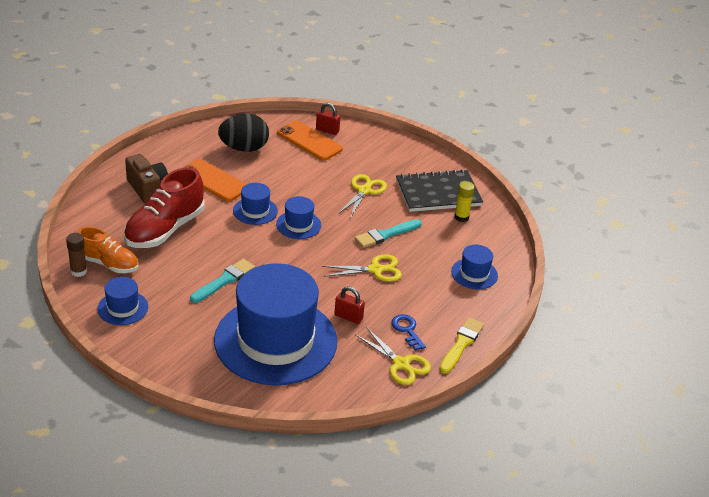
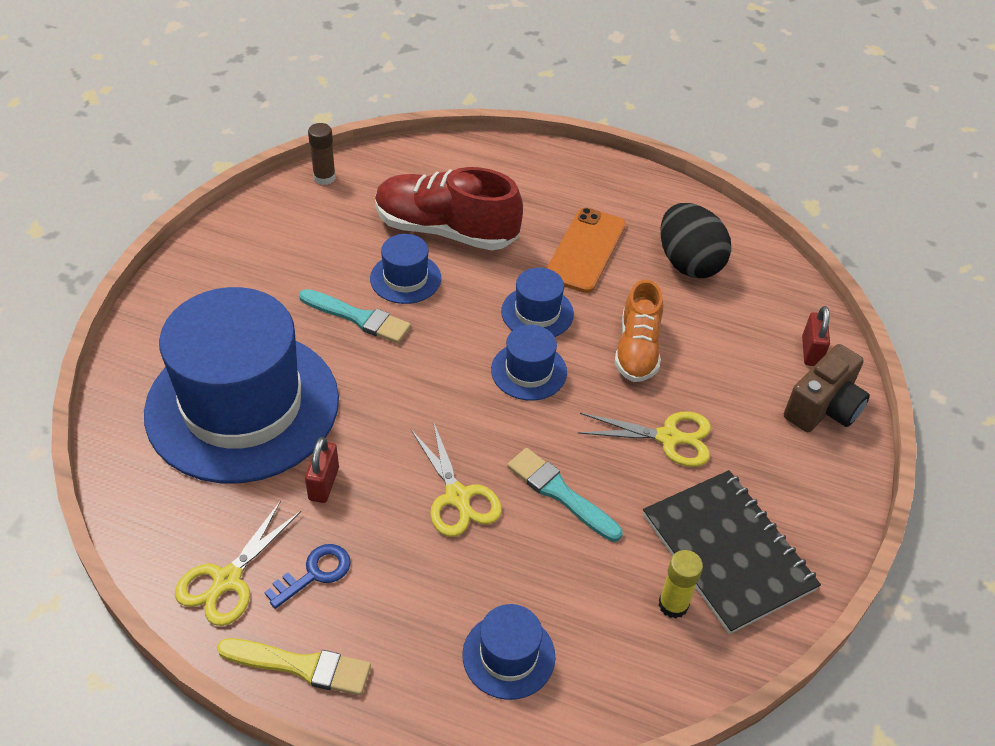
camera: 75 degrees right, 10 degrees up
orange shoe [78,227,138,273] -> orange shoe moved to [614,280,663,382]
blue hat [97,277,148,325] -> blue hat moved to [370,234,441,304]
brown camera [125,154,168,204] -> brown camera moved to [784,344,870,432]
orange phone [277,121,343,161] -> none

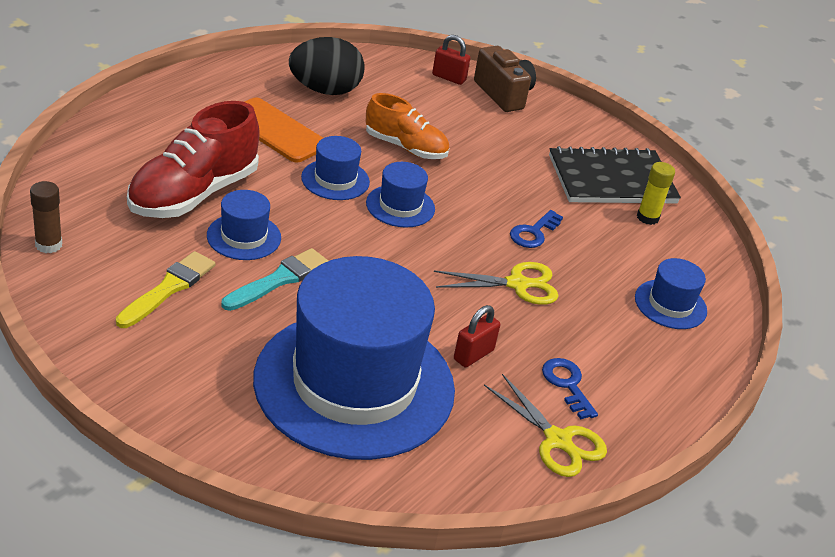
camera: 75 degrees left, 10 degrees down
yellow brush [217,638,371,696] -> yellow brush moved to [116,251,215,328]
red padlock [305,437,339,503] -> red padlock turned 75 degrees counterclockwise [454,305,500,368]
turquoise brush [507,448,622,542] -> blue key [510,210,563,248]
yellow scissors [578,412,711,467] -> none

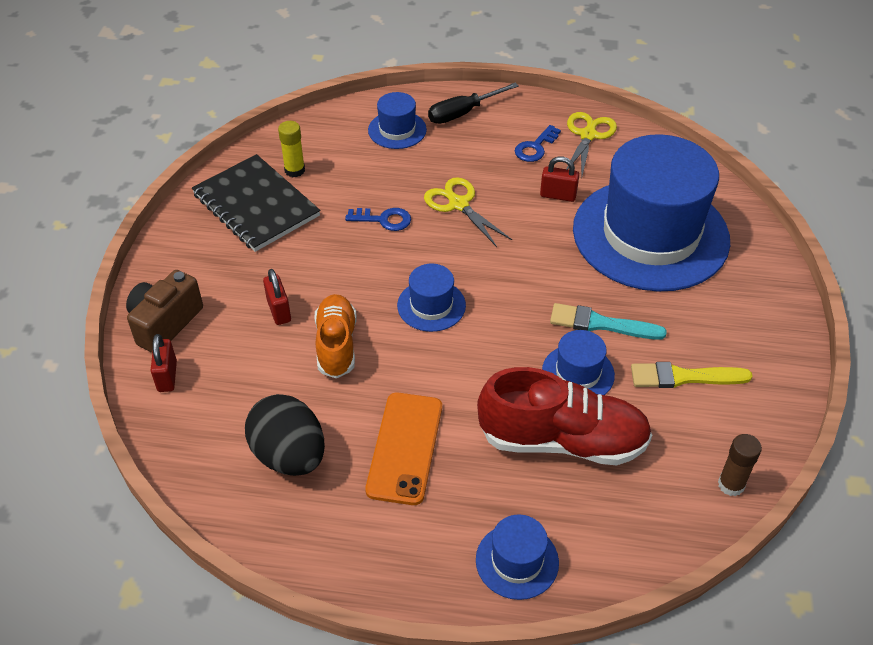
camera: 115 degrees left, 10 degrees up
blue hat [301,136,370,200] -> blue hat moved to [476,514,559,600]
none -> red padlock [263,269,291,325]
none -> black screwdriver [428,83,519,124]

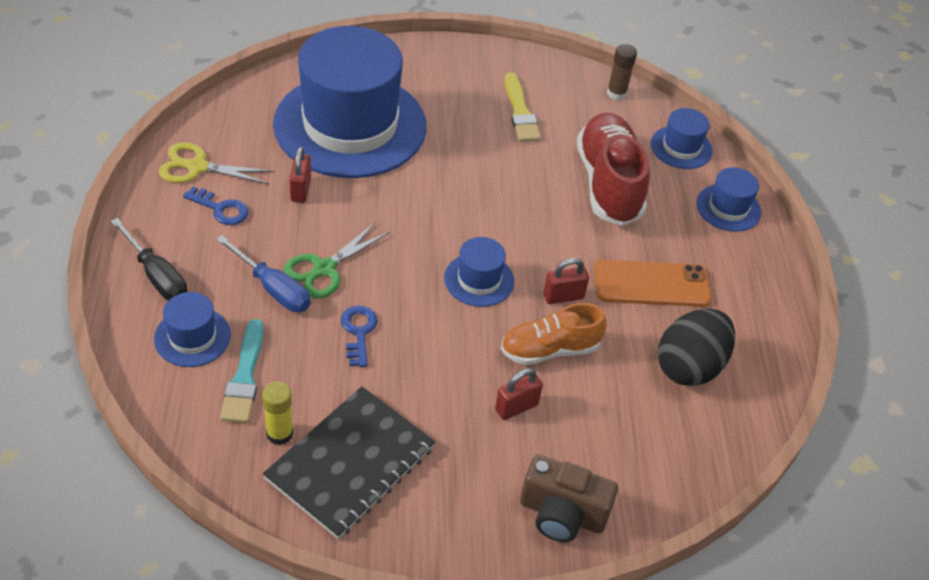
camera: 105 degrees left, 0 degrees up
red padlock [151,334,177,392] -> red padlock moved to [543,258,589,304]
yellow scissors [424,177,512,247] -> green scissors [283,222,390,298]
blue hat [542,330,615,395] -> blue hat moved to [651,108,713,169]
turquoise brush [550,303,667,340] -> turquoise brush moved to [220,319,264,423]
none -> blue screwdriver [216,235,311,312]

